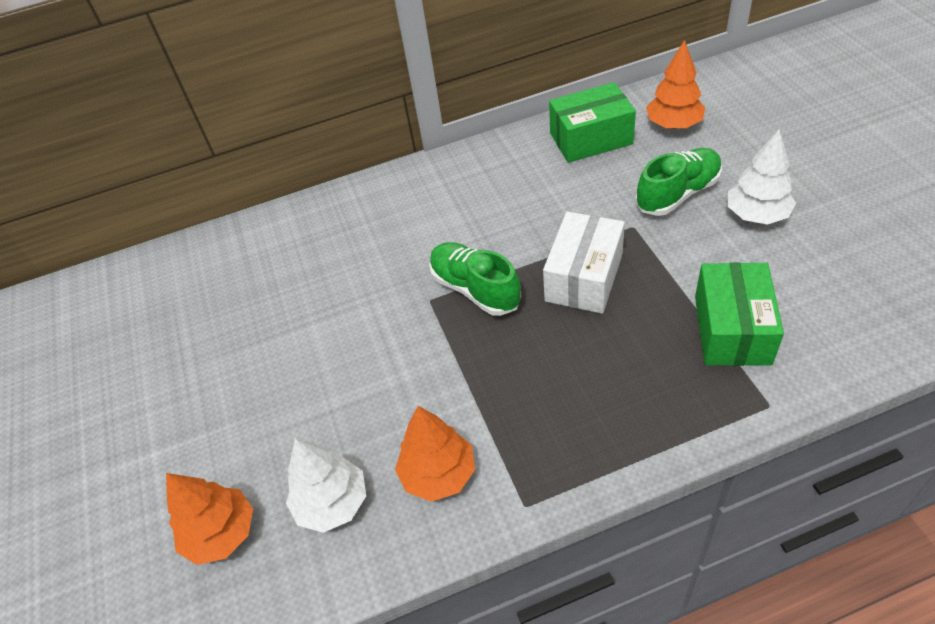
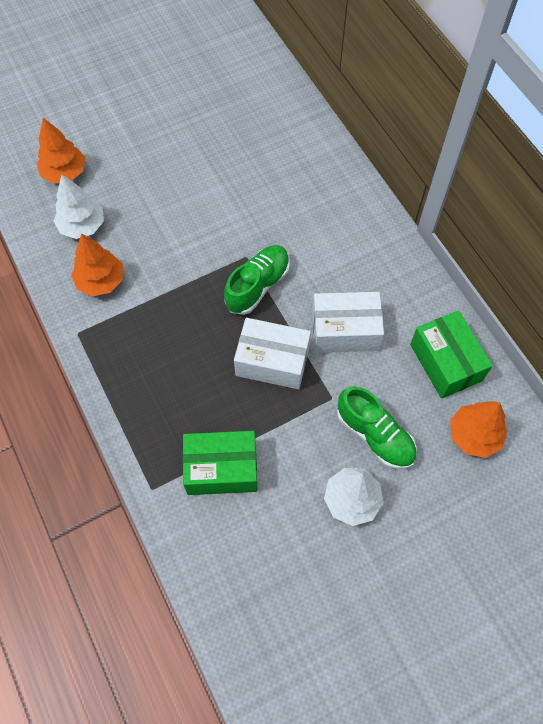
camera: 75 degrees right, 15 degrees up
none -> white box [312,292,384,353]

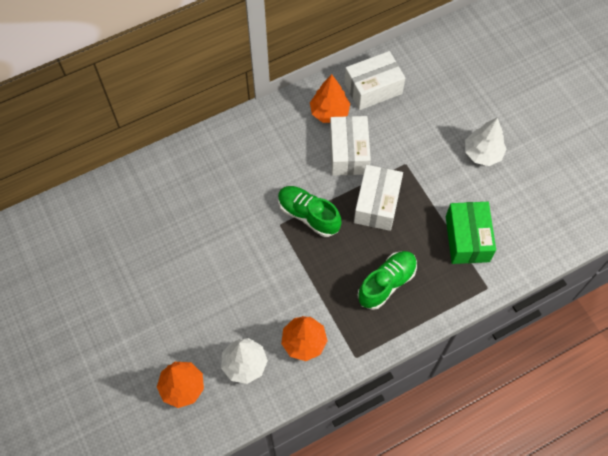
camera: 90 degrees left, 0 degrees up
green shoe [337,386,417,469] -> green shoe moved to [357,251,417,310]
green box [410,311,493,399] -> white box [344,51,405,110]
orange tree [450,401,507,458] -> orange tree moved to [310,74,350,123]

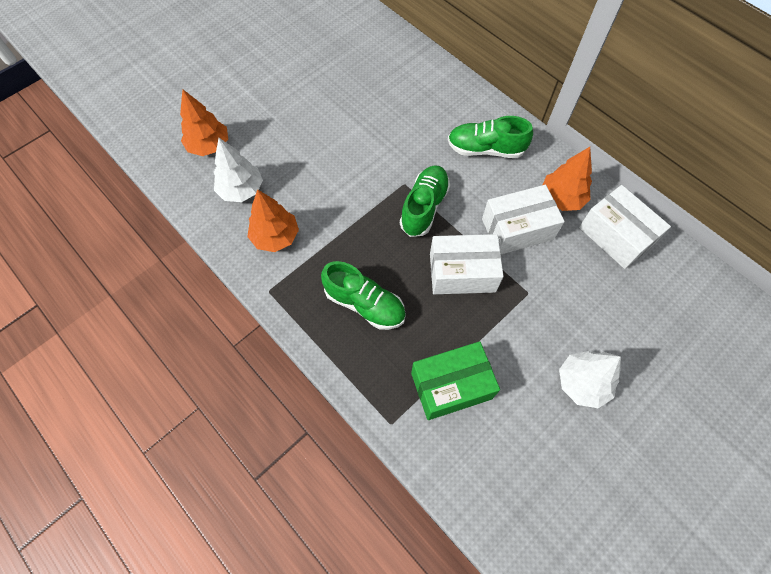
camera: 75 degrees right, 0 degrees up
none -> green shoe [448,116,533,158]

